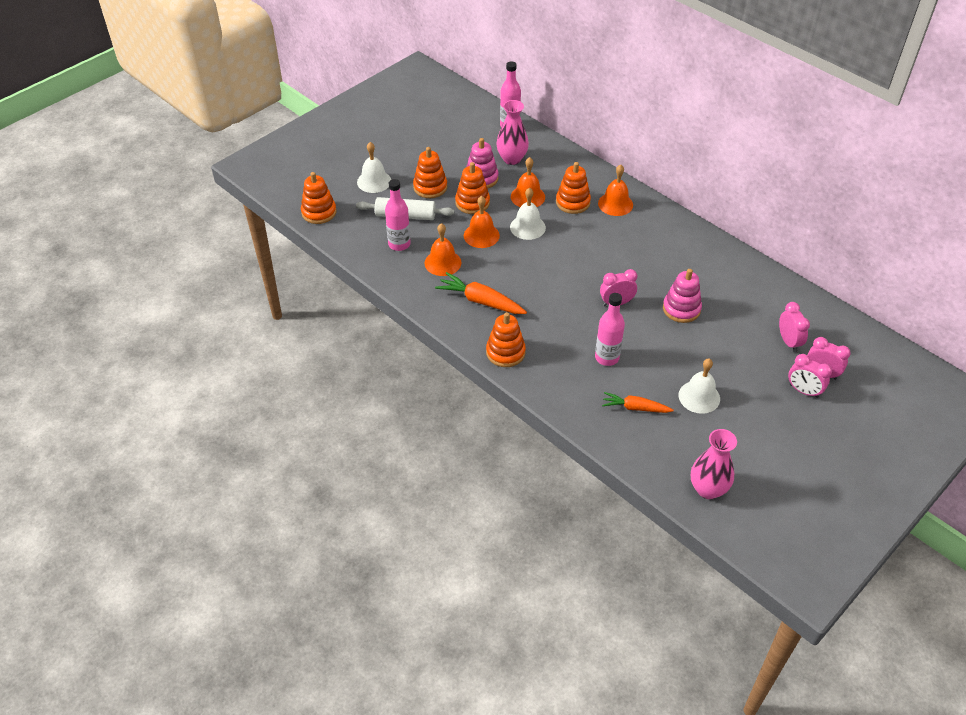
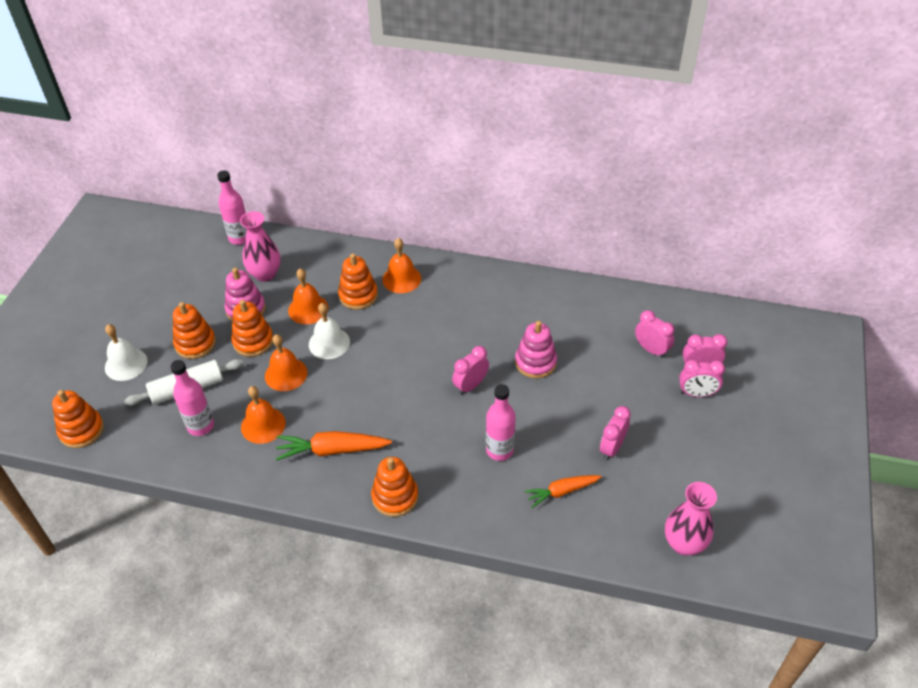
camera: 30 degrees left, 0 degrees up
white bell [679,358,720,414] -> pink clock [600,406,631,460]

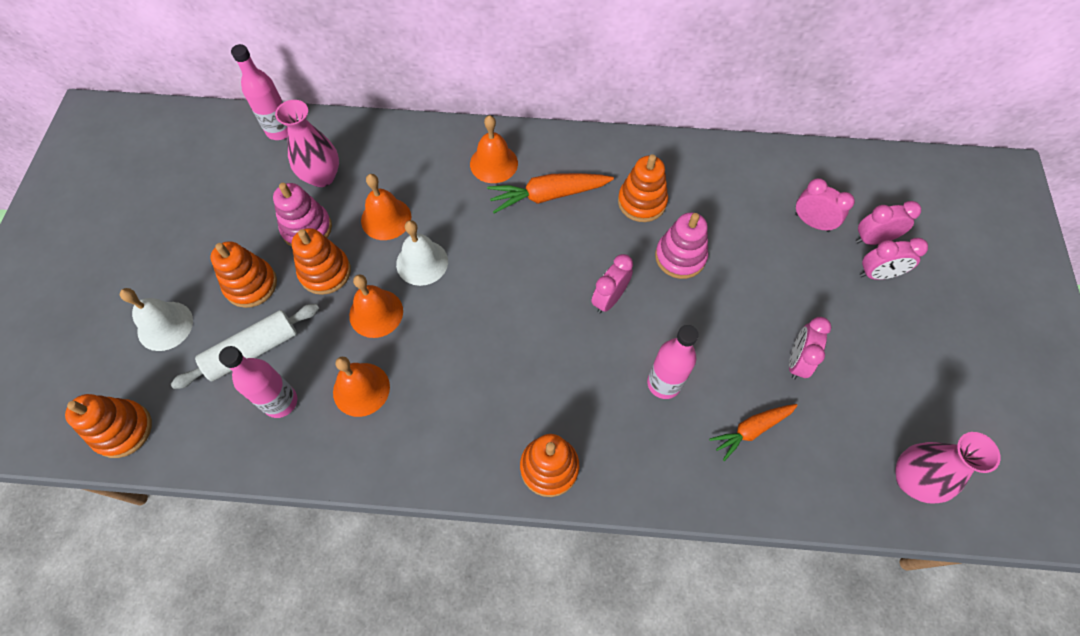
camera: 10 degrees left, 15 degrees up
orange carrot [276,431,392,461] -> orange carrot moved to [487,173,614,213]
orange stacking toy [338,253,378,310] -> orange stacking toy moved to [618,154,668,222]

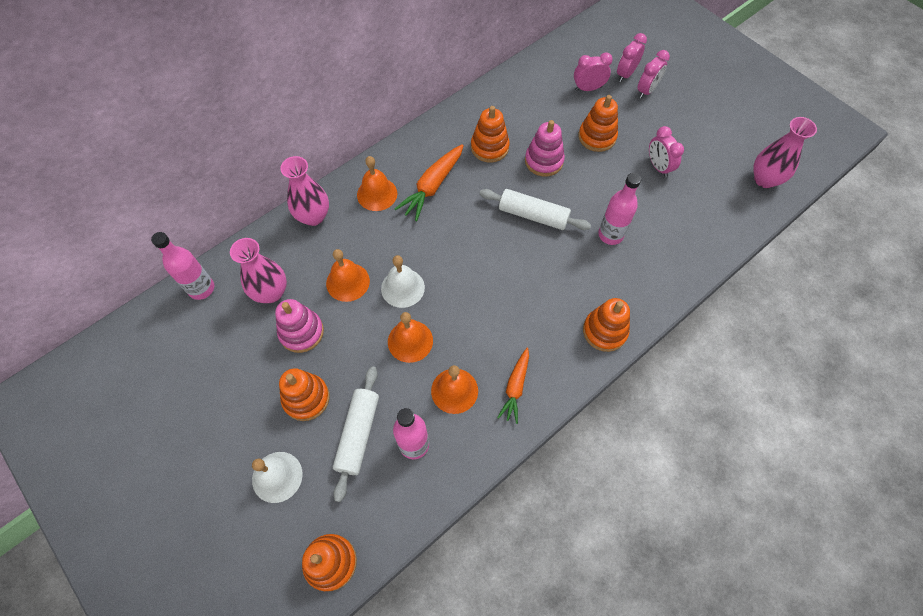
camera: 45 degrees left, 0 degrees up
orange stacking toy [292,228,351,295] -> orange stacking toy moved to [578,95,618,152]
pink clock [591,254,633,313] -> white rolling pin [480,189,591,230]
orange carrot [709,404,798,461] -> orange carrot moved to [497,348,529,424]
none -> pink vase [280,156,329,226]

